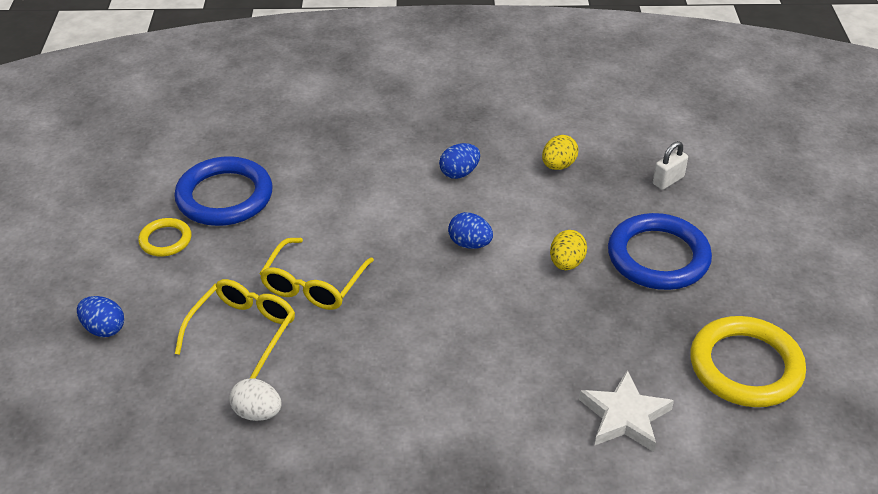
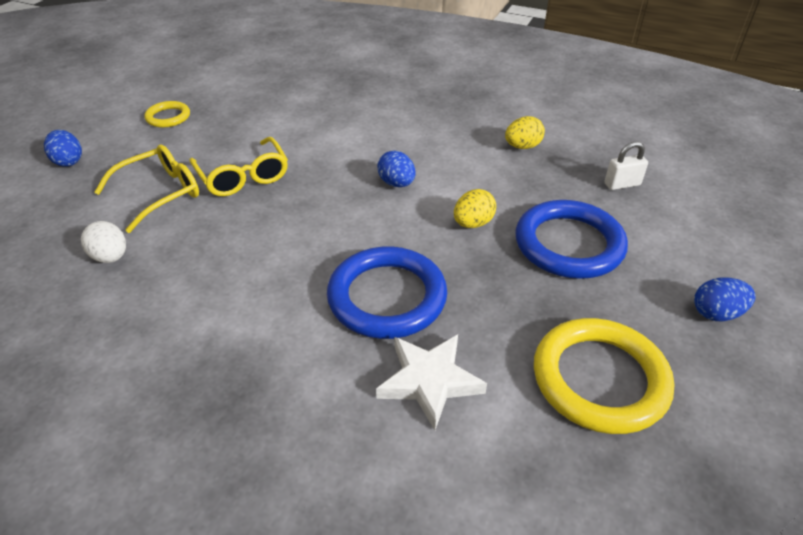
camera: 25 degrees right, 0 degrees up
blue ring [174,156,273,226] -> blue ring moved to [327,246,447,339]
yellow glasses [259,238,374,310] -> yellow glasses turned 75 degrees counterclockwise [189,137,288,196]
blue egg [439,143,480,179] -> blue egg moved to [694,278,756,321]

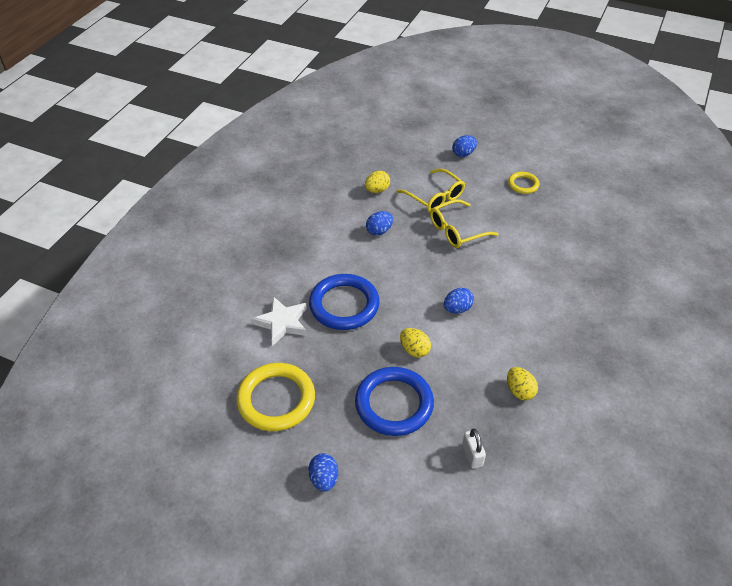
camera: 90 degrees right, 5 degrees up
white egg [81,221,126,263] -> yellow egg [365,171,390,193]
none -> blue egg [366,211,393,236]

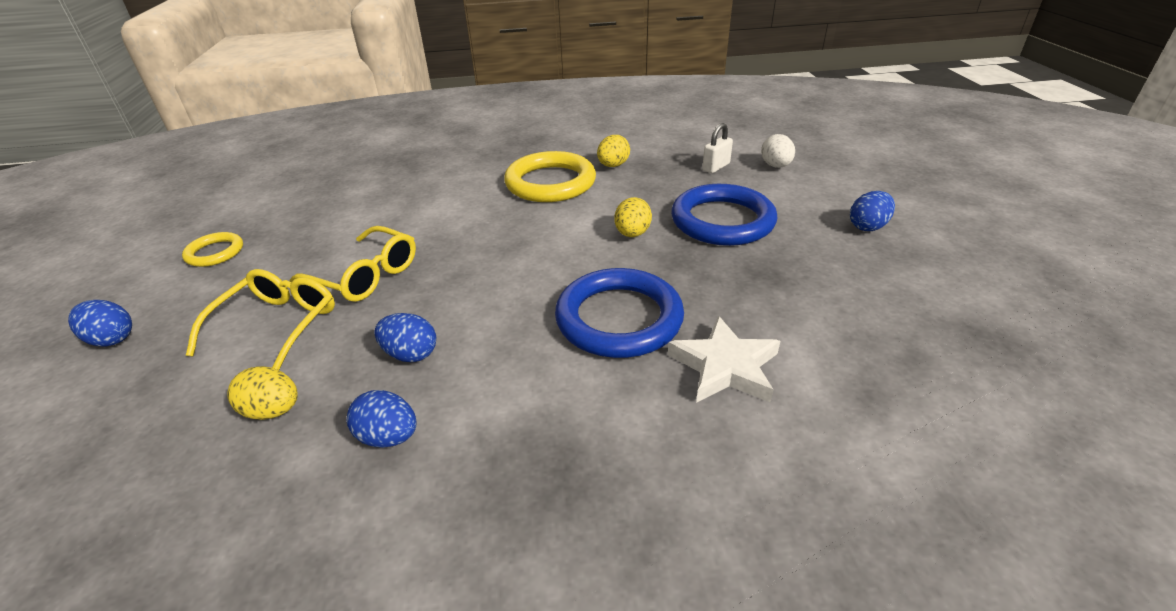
camera: 120 degrees left, 10 degrees down
yellow ring [236,363,315,431] -> yellow ring moved to [504,151,596,202]
blue egg [444,288,474,313] -> blue egg moved to [347,390,417,448]
none -> white egg [761,134,795,168]

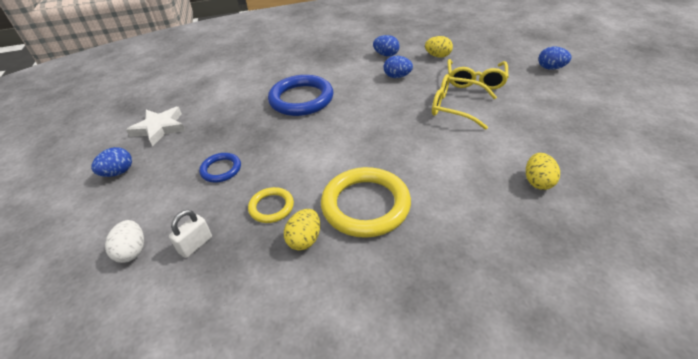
camera: 175 degrees right, 5 degrees up
yellow ring [182,232,243,267] -> yellow ring moved to [248,187,294,223]
yellow egg [615,197,652,237] -> yellow egg moved to [526,153,560,190]
white star [668,316,780,403] -> white star moved to [126,107,185,147]
blue ring [671,184,777,246] -> blue ring [199,153,241,182], size x0.52

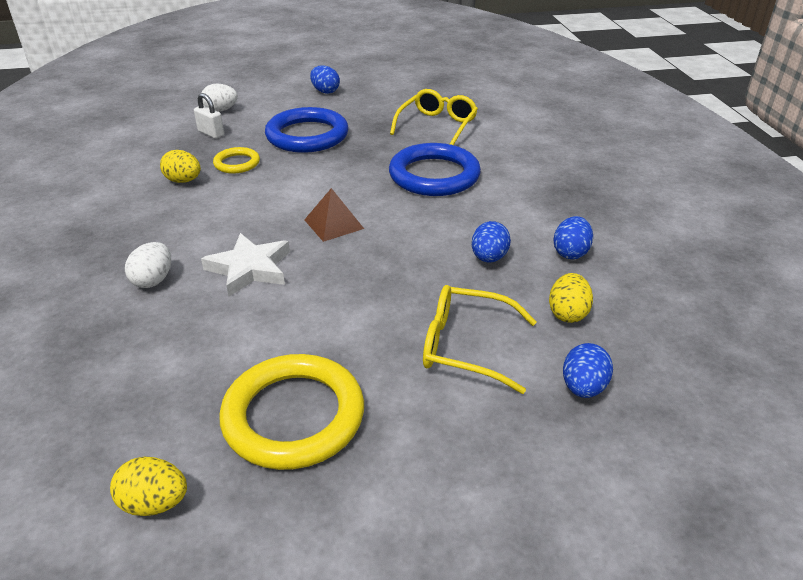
camera: 90 degrees right, 5 degrees down
white star [126,107,185,147] -> white star moved to [201,233,290,297]
blue ring [199,153,241,182] -> blue ring [265,107,349,153], size x1.93
yellow ring [321,167,411,238] -> yellow ring moved to [219,354,364,470]
yellow glasses [432,74,497,130] -> yellow glasses moved to [390,89,478,145]
yellow egg [526,153,560,190] -> yellow egg moved to [110,457,187,516]
blue egg [538,47,571,70] -> blue egg moved to [563,343,613,398]
none -> white egg [125,242,171,288]
none -> brown pyramid [305,188,364,242]

